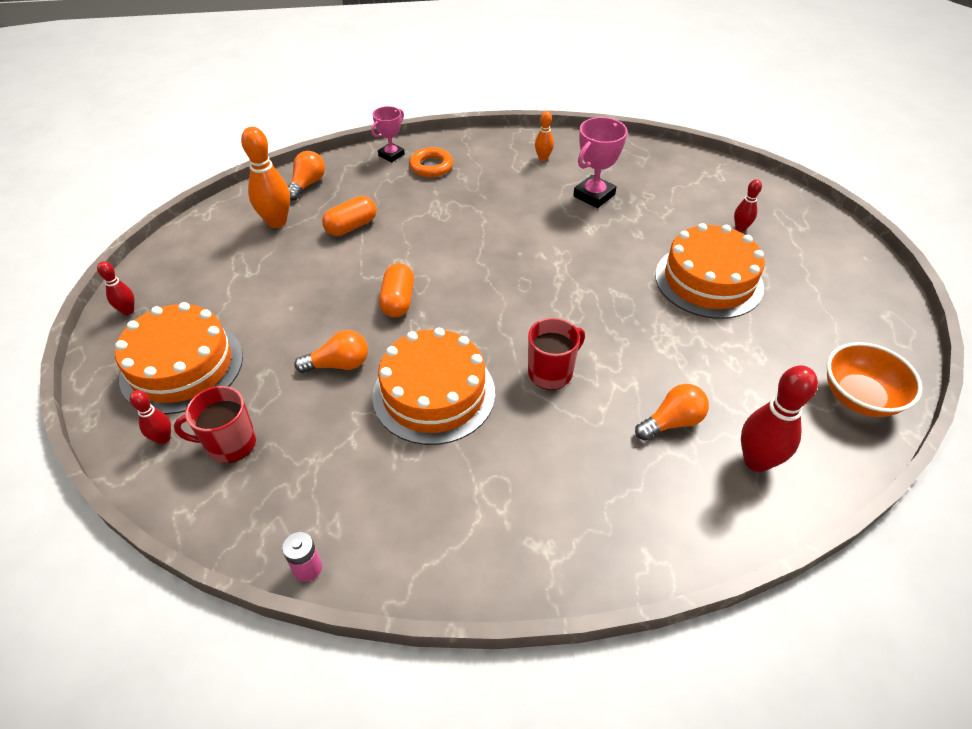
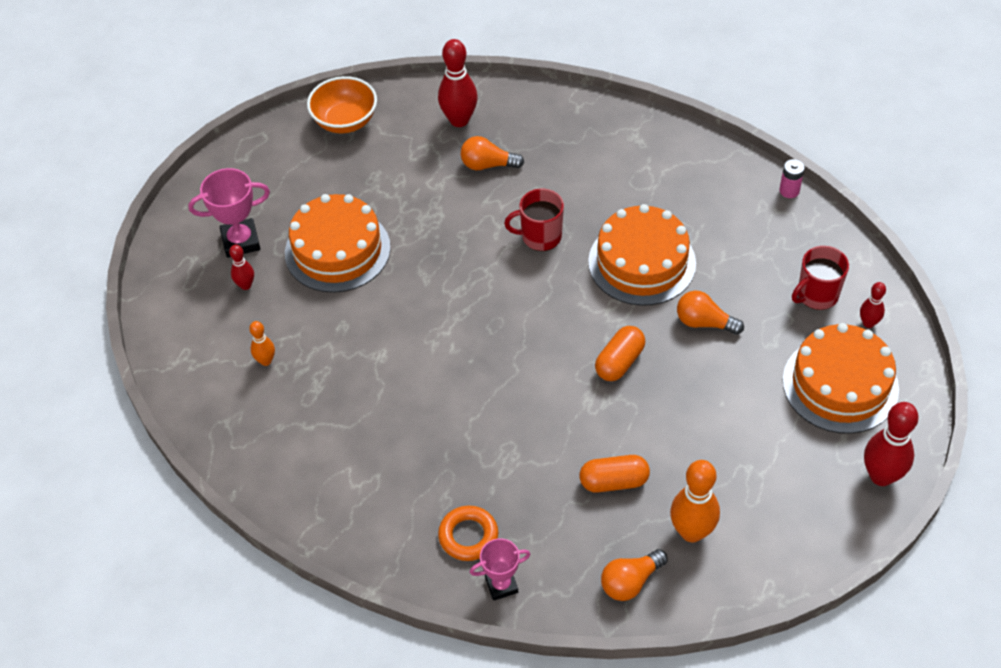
camera: 145 degrees left, 5 degrees up
red bowling pin [97,261,135,315] -> red bowling pin [864,402,919,486], size x1.85
red mug [174,386,256,463] -> red mug turned 120 degrees clockwise [792,246,849,310]
orange bowling pin [535,111,554,161] -> orange bowling pin moved to [249,321,275,366]
pink trophy [573,117,627,208] -> pink trophy moved to [188,168,270,258]

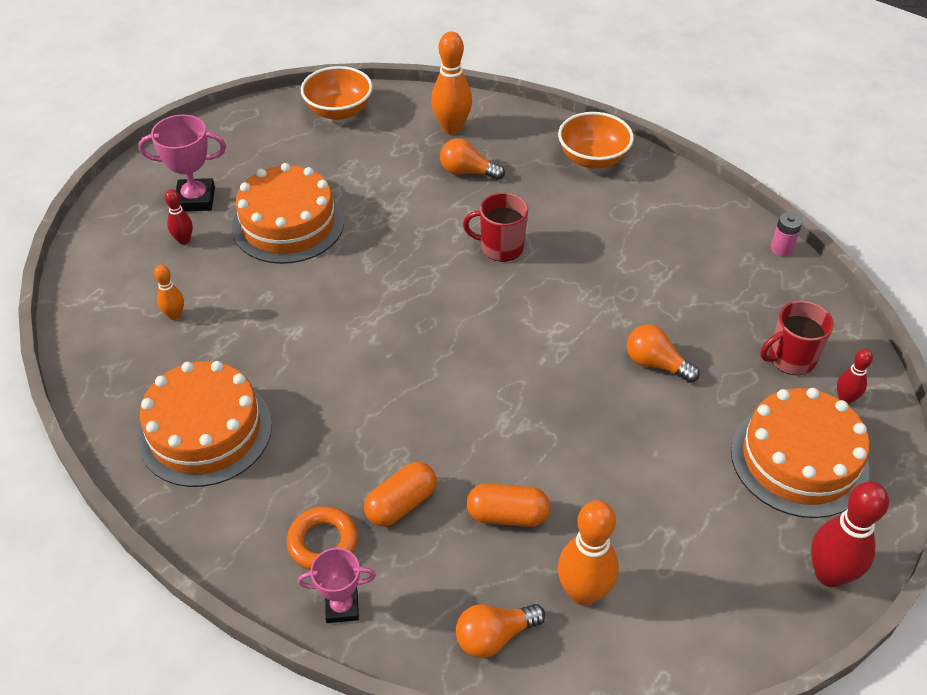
camera: 10 degrees right, 5 degrees down
red bowling pin [438,39,478,127] -> orange bowling pin [431,32,472,134]
orange cake [588,204,696,306] -> orange cake moved to [138,361,272,487]
orange capsule [595,326,645,381] -> orange capsule moved to [364,462,437,527]
none -> orange bowl [558,112,634,169]

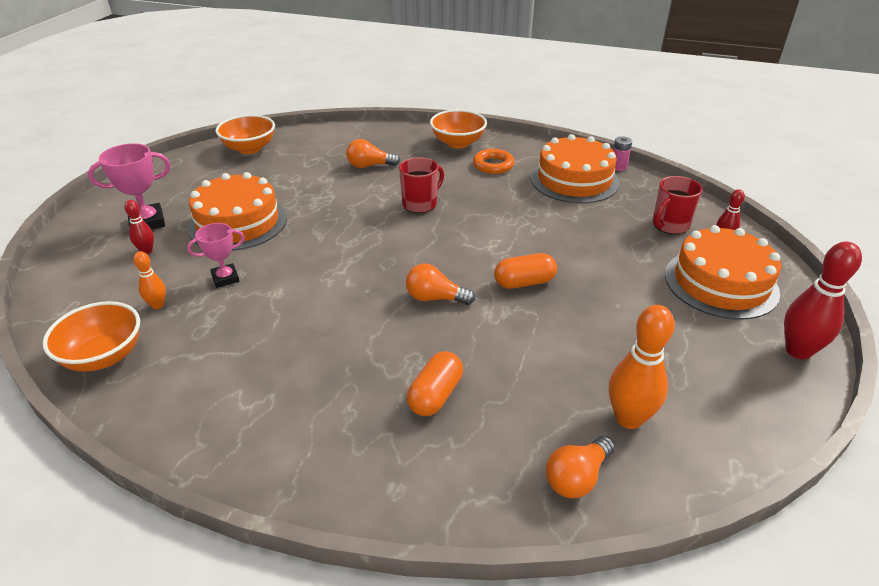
camera: 20 degrees left, 10 degrees down
orange cake [138,361,272,487] -> orange cake moved to [531,134,619,203]
orange ring [287,506,358,570] -> orange ring moved to [473,149,515,174]
pink trophy [298,548,376,623] -> pink trophy moved to [187,223,245,288]
orange bowling pin [431,32,472,134] -> none
red mug [463,193,528,262] -> red mug turned 150 degrees clockwise [399,157,444,213]
orange capsule [467,483,550,527] -> orange capsule moved to [494,253,557,289]
orange light bulb [627,325,700,383] -> orange light bulb moved to [406,264,475,305]
none -> orange bowl [42,301,140,372]

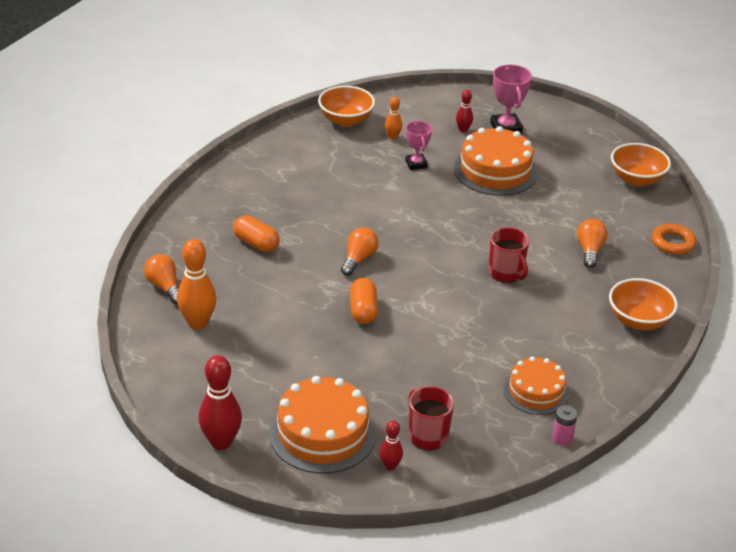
camera: 100 degrees right, 0 degrees up
orange ring [473,149,515,174] -> orange ring moved to [652,224,696,255]
orange cake [531,134,619,203] -> orange cake [504,357,569,415], size x0.64

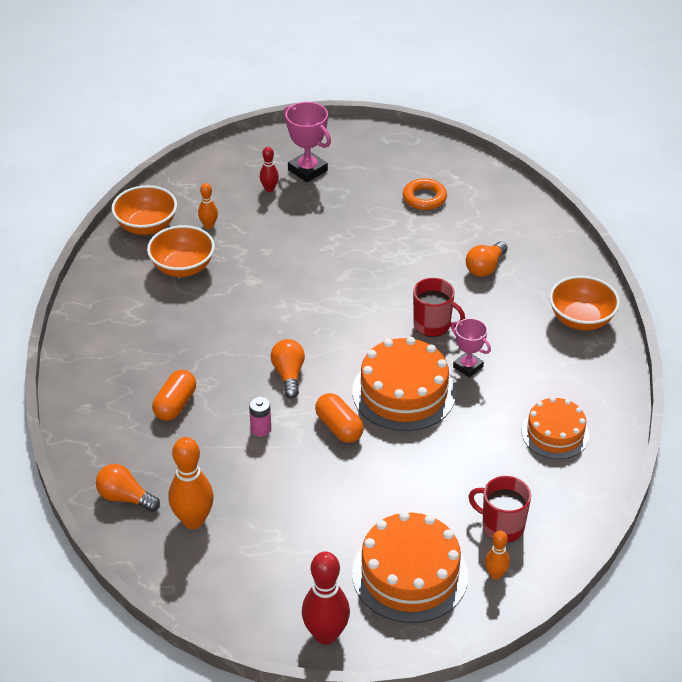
camera: 30 degrees left, 5 degrees up
orange capsule [233,215,280,252] -> orange capsule turned 75 degrees counterclockwise [152,370,196,421]
red bowling pin [380,420,403,471] -> orange bowling pin [485,530,510,579]
pink trophy [406,121,432,170] -> pink trophy moved to [451,318,491,378]
orange cake [454,126,538,196] -> orange cake moved to [352,337,456,431]
pink battery [552,405,578,446] -> pink battery moved to [249,397,271,437]
orange light bulb [577,219,607,268] -> orange light bulb turned 120 degrees counterclockwise [466,241,508,277]
orange bowl [611,143,671,187] -> orange bowl moved to [147,225,215,277]
orange ring [652,224,696,255] -> orange ring moved to [403,178,447,210]

